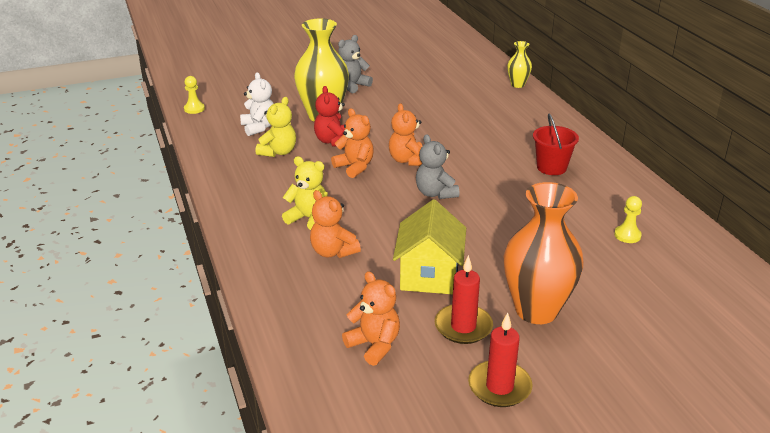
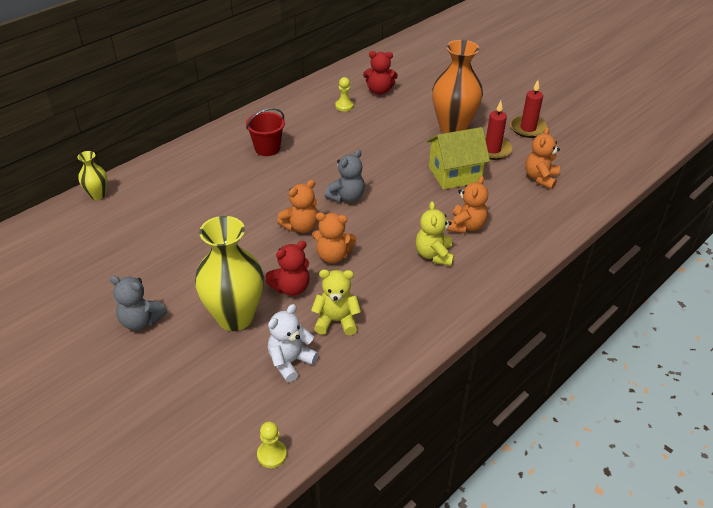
camera: 115 degrees left, 10 degrees up
orange teddy bear [331,108,374,178] -> orange teddy bear turned 105 degrees counterclockwise [312,212,357,263]
none -> red teddy bear [363,51,398,95]

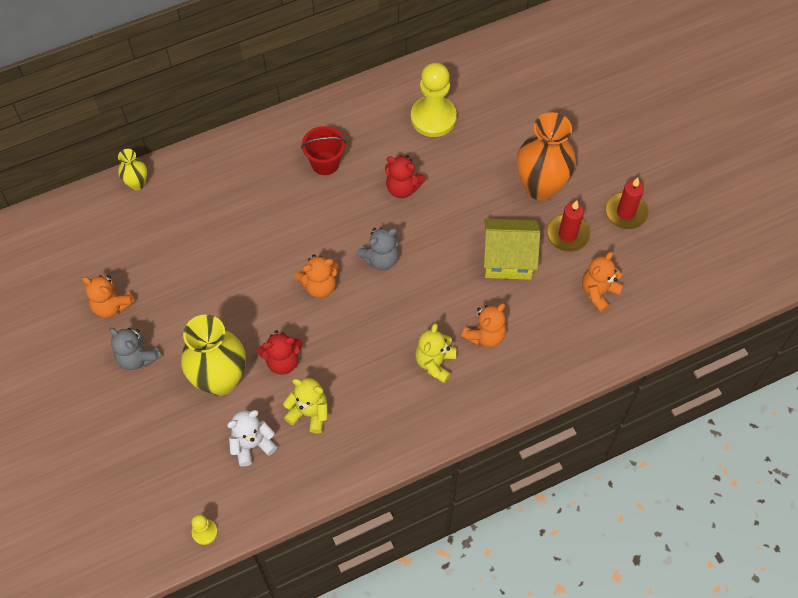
camera: 20 degrees right, 20 degrees up
orange teddy bear [312,212,357,263] -> orange teddy bear moved to [82,275,135,318]
yellow pawn [335,77,354,111] -> yellow pawn [411,63,457,137], size x2.14
red teddy bear [363,51,398,95] -> red teddy bear moved to [385,155,426,198]

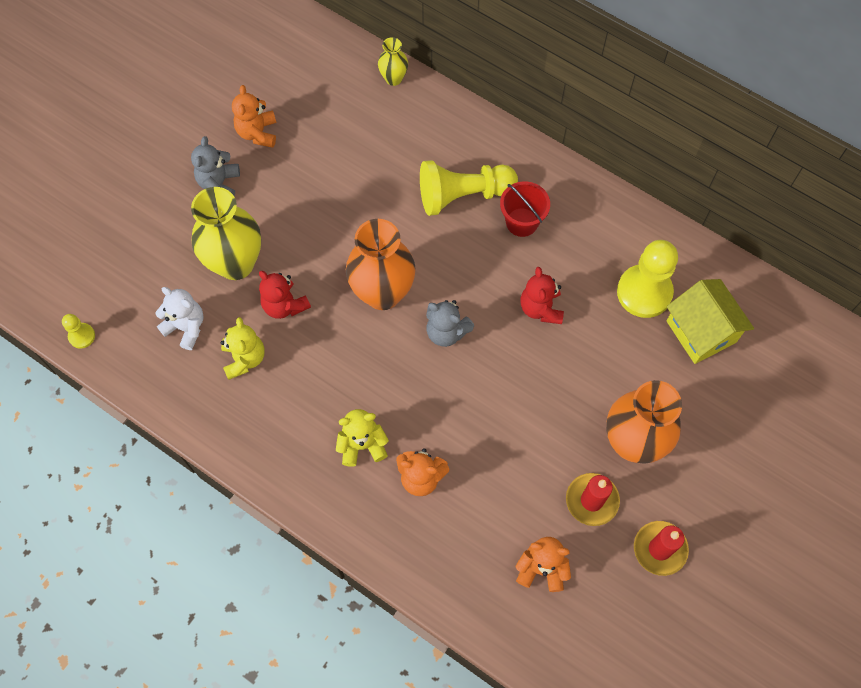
camera: 60 degrees right, 5 degrees up
orange teddy bear [295,254,339,298] -> orange vase [346,219,416,310]
yellow house [484,219,540,280] -> yellow house moved to [667,279,754,364]
none -> yellow pawn [420,160,518,216]

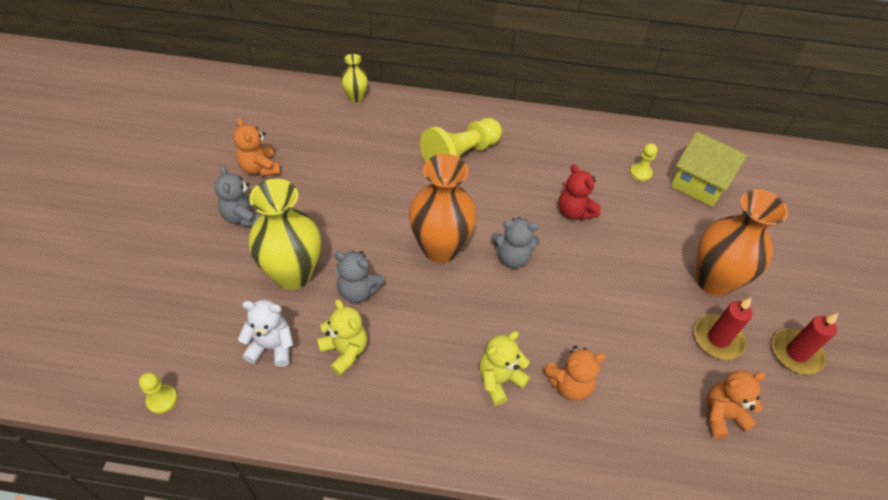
camera: 30 degrees left, 15 degrees down
red teddy bear [259,271,311,319] -> grey teddy bear [334,251,385,303]
red bucket [500,181,550,237] -> none
yellow pawn [617,240,678,318] -> yellow pawn [630,143,657,181], size x0.47

